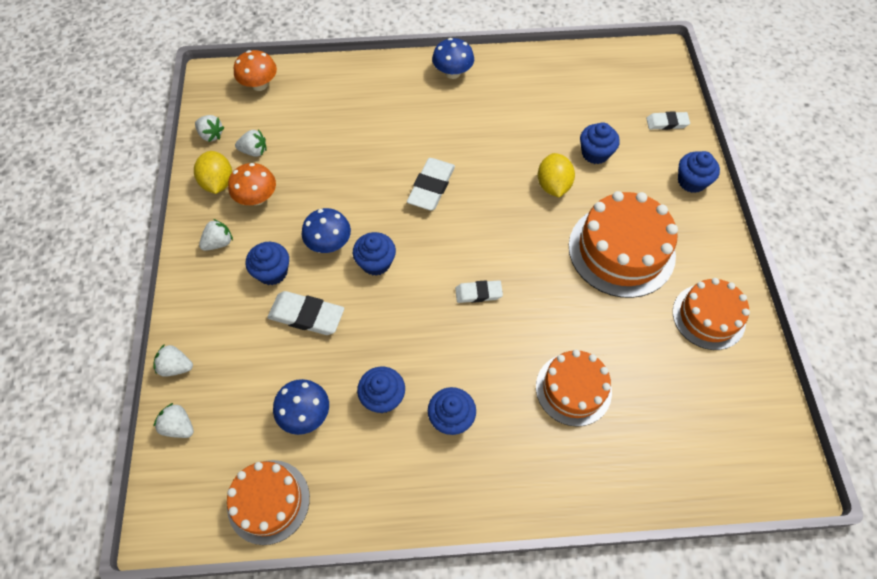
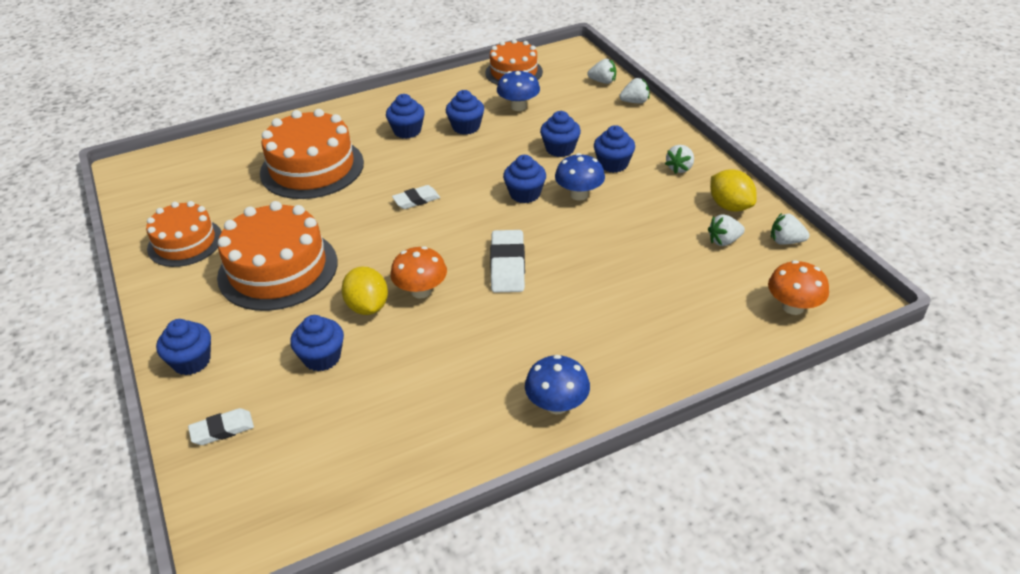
camera: 160 degrees right, 20 degrees down
orange mushroom [228,163,276,205] -> orange mushroom moved to [390,246,447,299]
white eraser [267,291,344,335] -> blue cupcake [540,111,581,157]
orange cake [536,350,612,427] -> orange cake [260,109,364,199], size x1.55

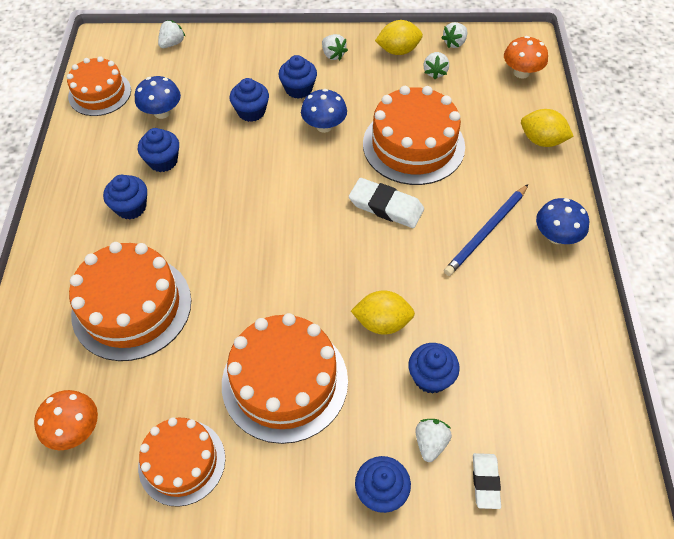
camera: 65 degrees left, 15 degrees up
orange mushroom [390,246,447,299] -> orange mushroom moved to [34,390,98,450]
white eraser [392,185,440,209] -> none
blue cupcake [503,155,546,203] -> none
white strawberry [619,78,649,103] -> white strawberry moved to [416,419,452,462]
none -> orange cake [363,86,465,185]
none -> blue pencil [444,184,528,276]
none -> yellow lemon [521,109,574,147]

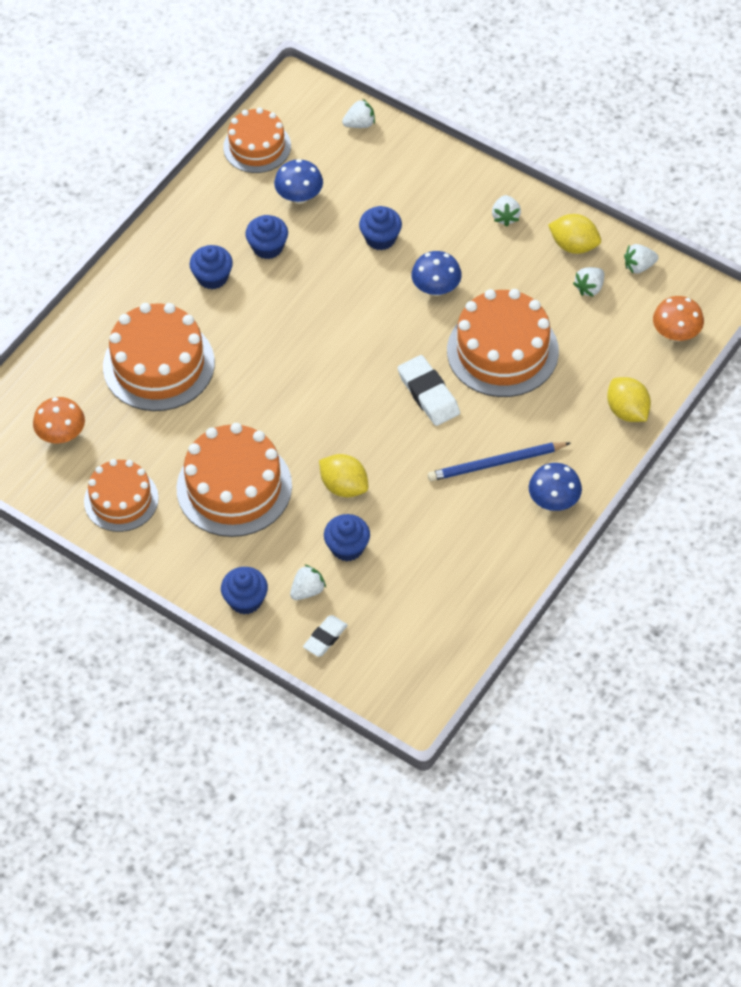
camera: 35 degrees right, 0 degrees up
blue cupcake [279,55,317,99] -> none

